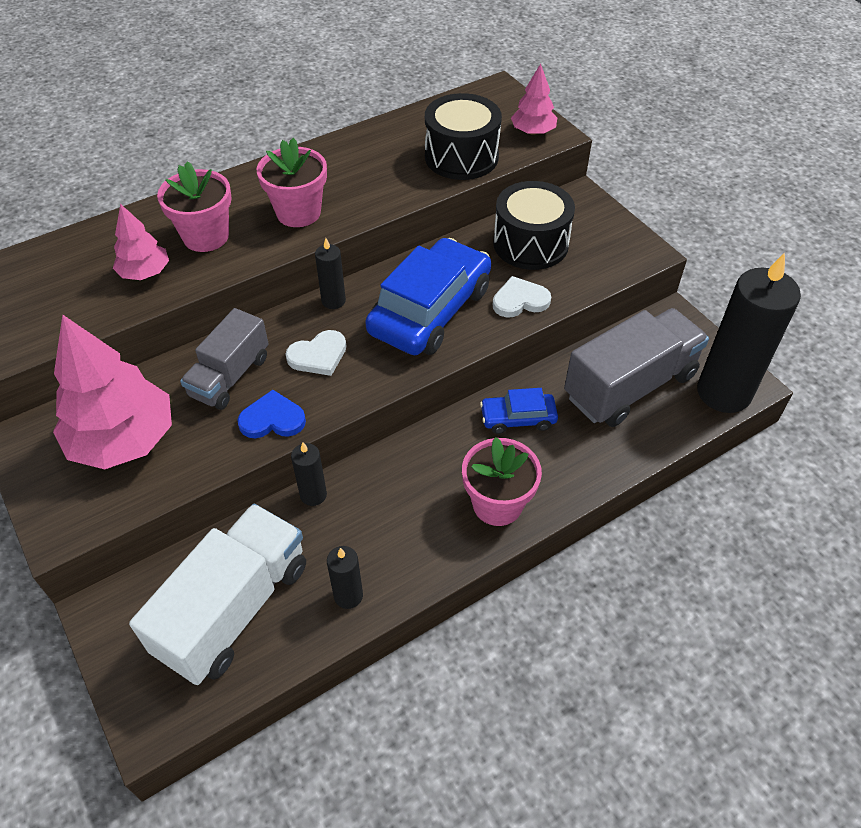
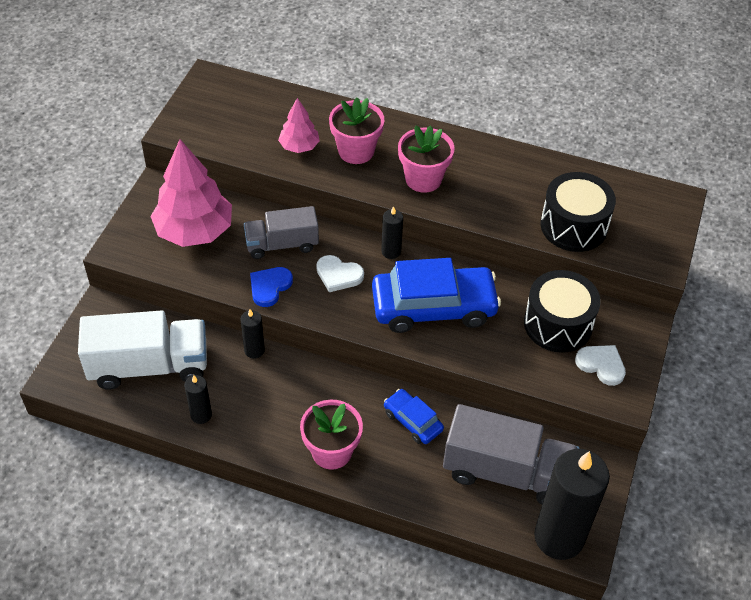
camera: 50 degrees right, 0 degrees up
blue heart [237,390,306,438] -> blue heart turned 105 degrees counterclockwise [250,267,293,307]
white heart [493,276,551,317] -> white heart moved to [575,345,626,386]
pink tree [511,64,557,135] -> none

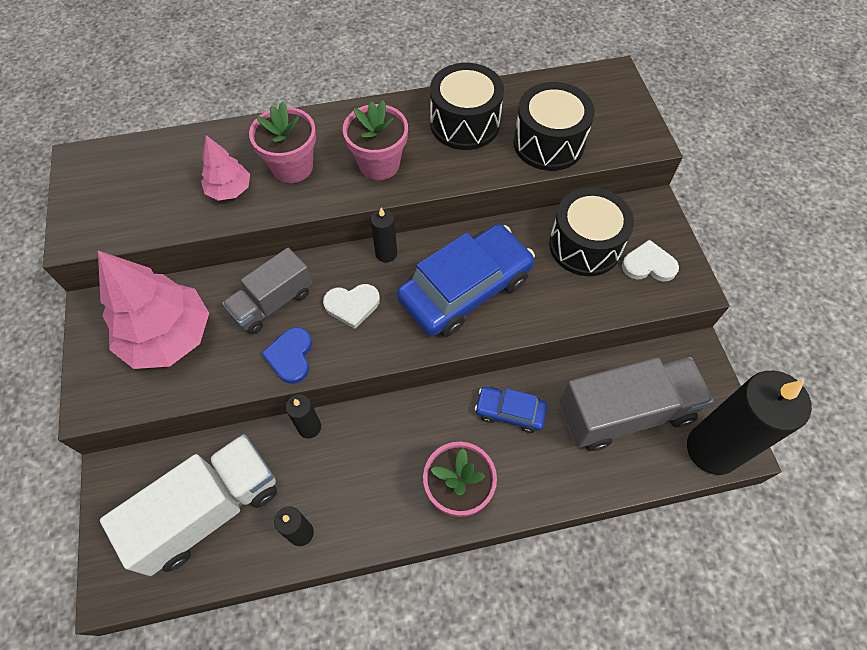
camera: 30 degrees left, 10 degrees up
none -> black drum [430,63,504,150]

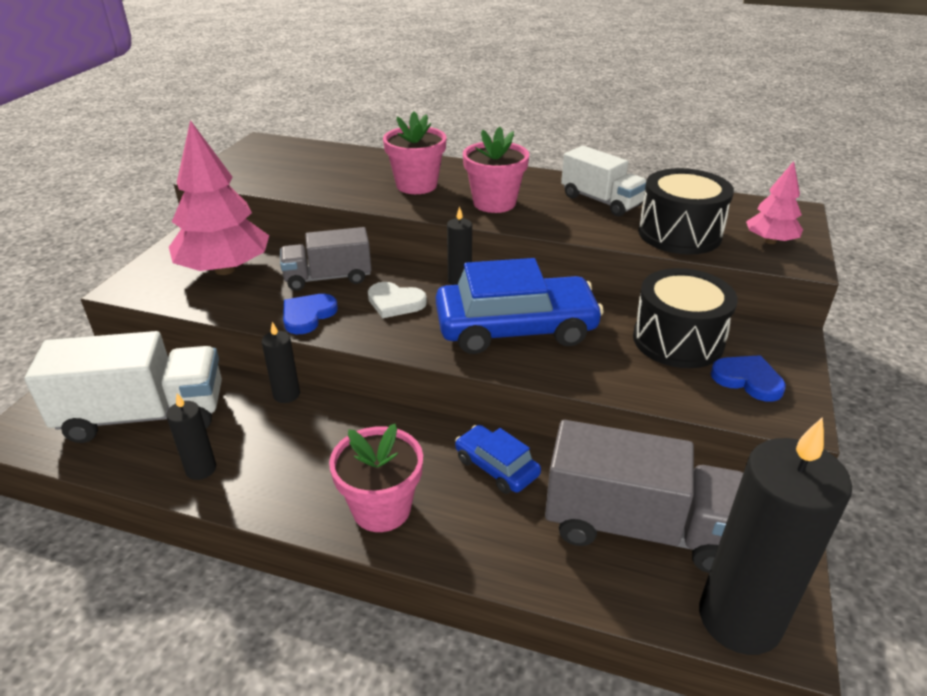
camera: 30 degrees right, 25 degrees down
pink tree [201,135,250,201] -> pink tree moved to [746,161,803,244]
black drum [430,63,504,150] -> white truck [561,146,646,216]
white heart [622,240,679,282] -> blue heart [711,355,786,402]

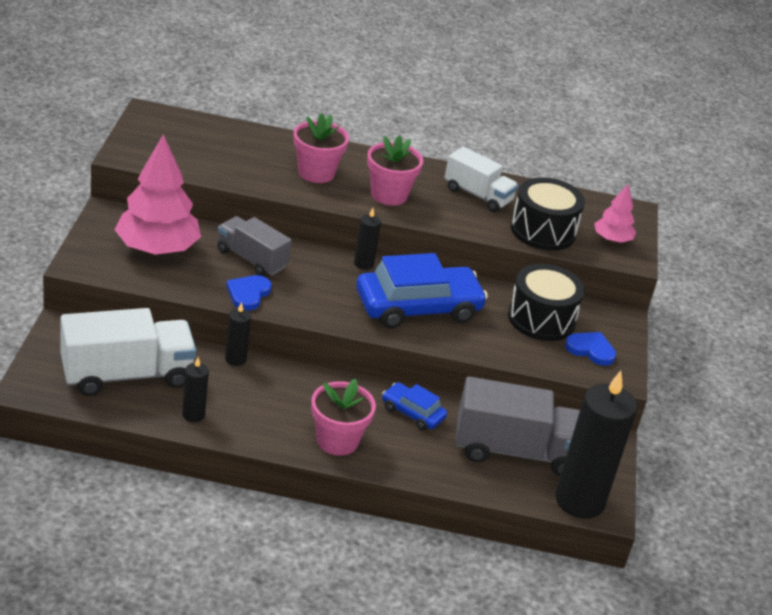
camera: 15 degrees left, 0 degrees up
grey truck [280,227,372,291] -> grey truck turned 60 degrees clockwise [217,216,292,276]
white heart [368,282,427,318] -> none

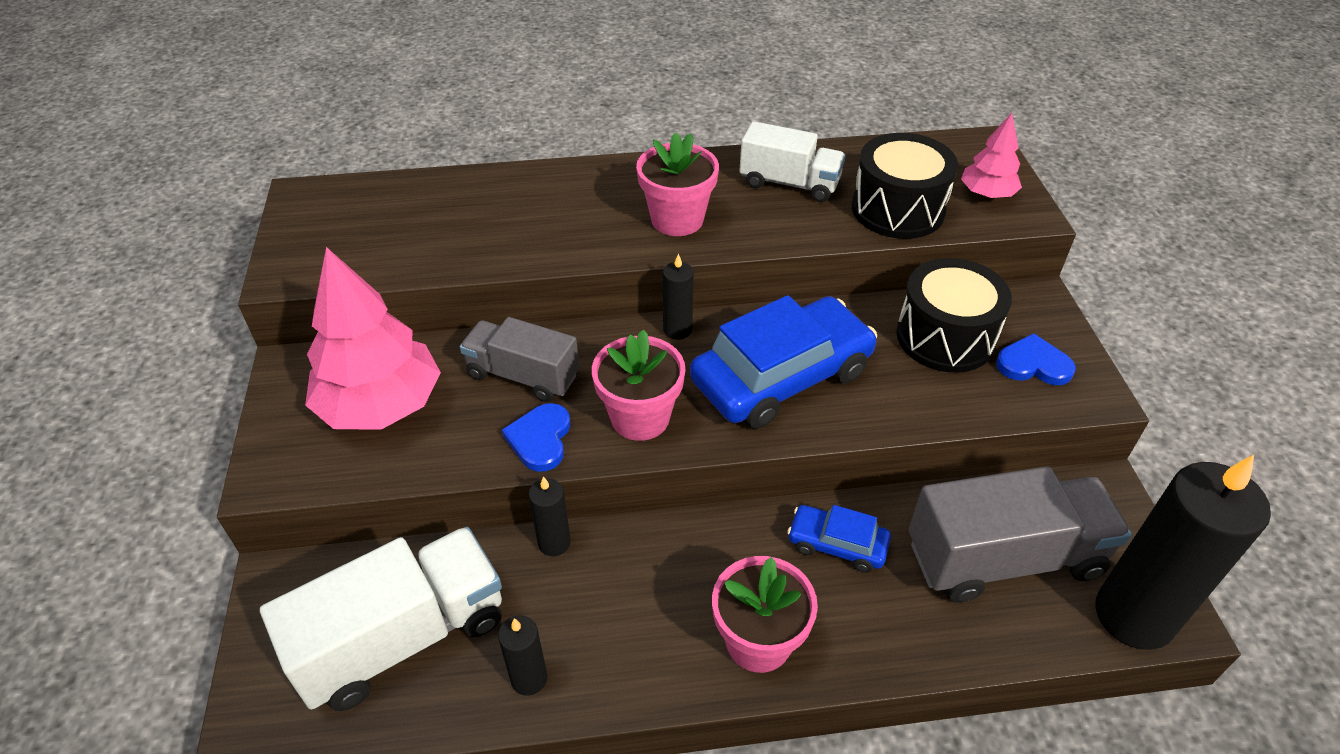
camera: 10 degrees left, 10 degrees up
pink flower pot [293,113,349,183] -> pink flower pot moved to [592,330,685,441]

